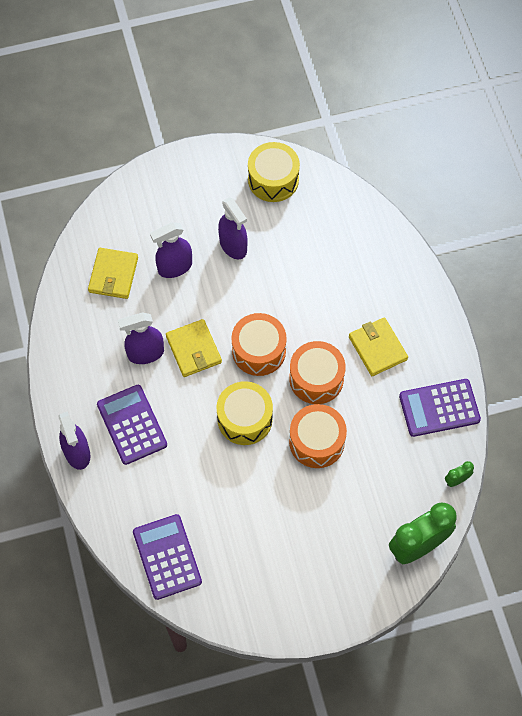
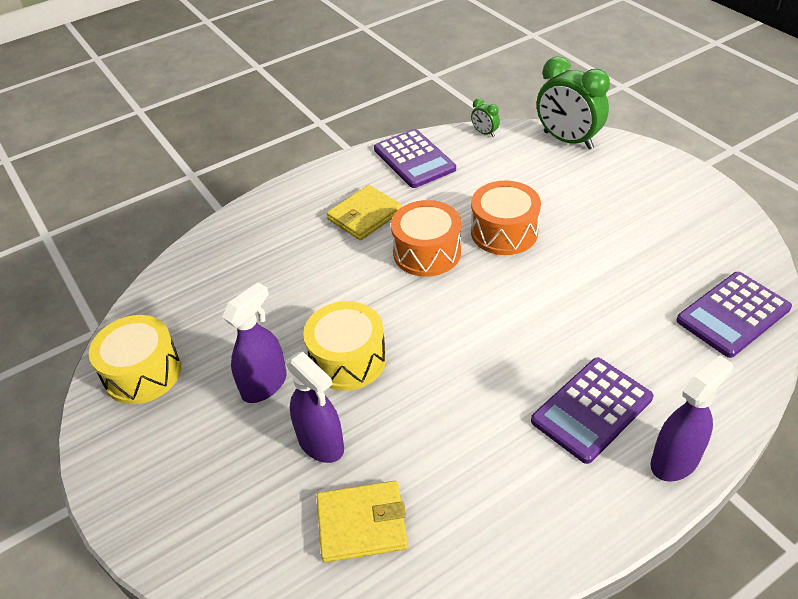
camera: 105 degrees left, 20 degrees down
purple spray bottle [118,312,164,364] -> none
yellow wallet [166,319,222,377] -> none
yellow drum [217,381,273,445] -> yellow drum moved to [303,301,386,391]
orange drum [231,313,287,376] -> none

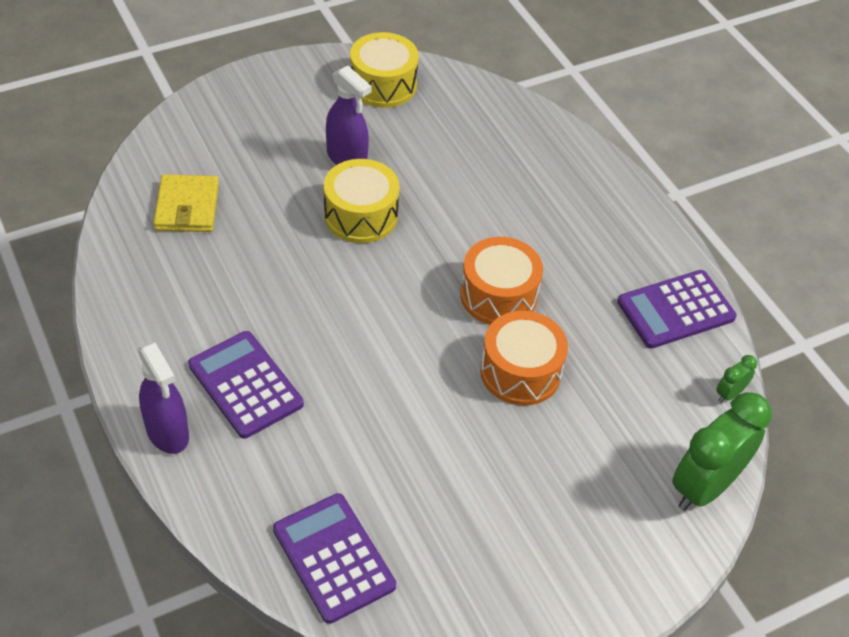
camera: 90 degrees right, 5 degrees up
purple spray bottle [286,352,344,463] -> none
yellow wallet [327,185,402,240] -> none

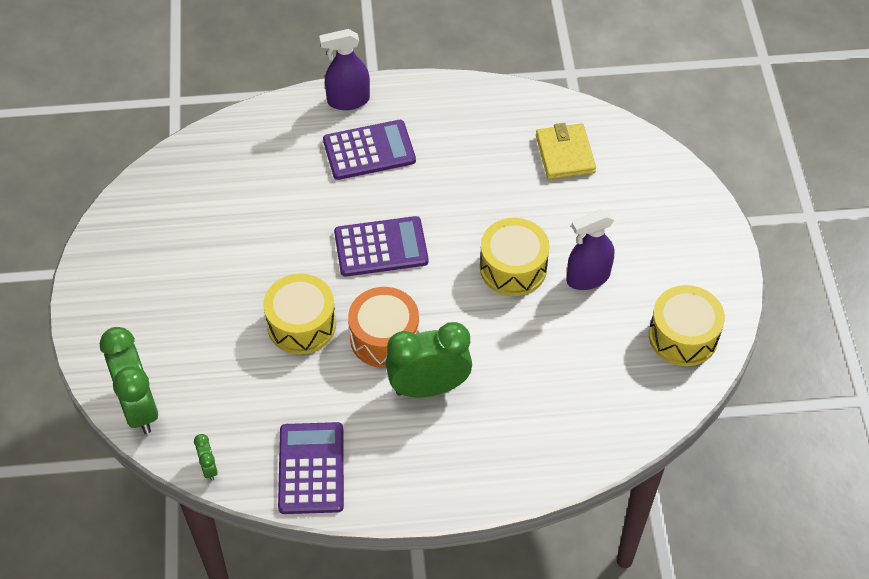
camera: 115 degrees right, 5 degrees up
yellow wallet [153,174,219,232] -> yellow wallet turned 60 degrees clockwise [536,123,596,179]
purple calculator [273,493,396,624] -> purple calculator moved to [334,216,429,277]
orange drum [480,311,568,406] -> yellow drum [263,274,336,354]
none -> green clock [386,322,472,397]

